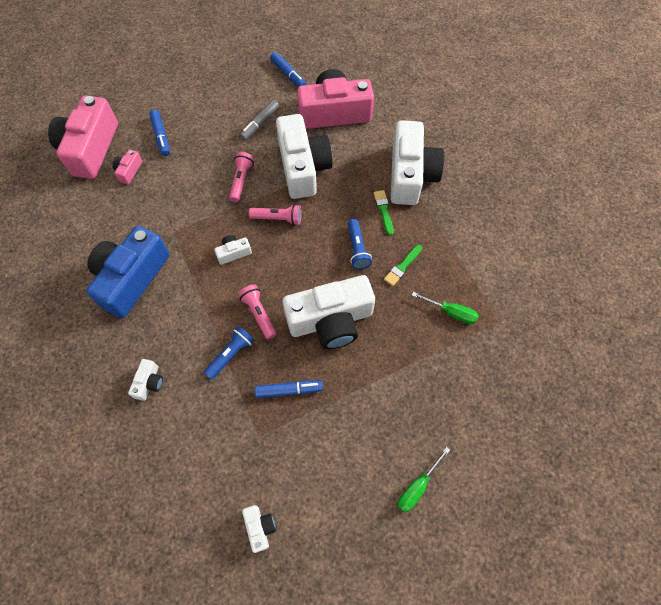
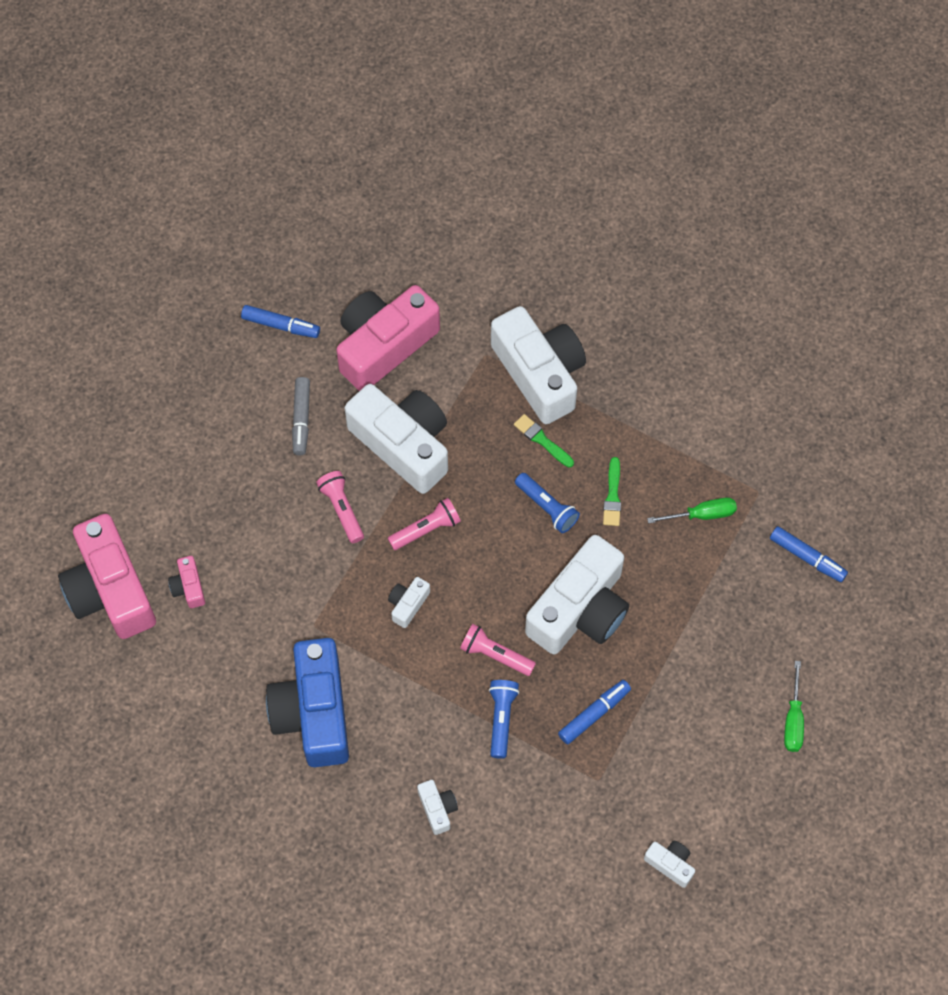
camera: 35 degrees left, 0 degrees up
blue marker [149,110,170,156] -> blue marker moved to [770,526,848,582]

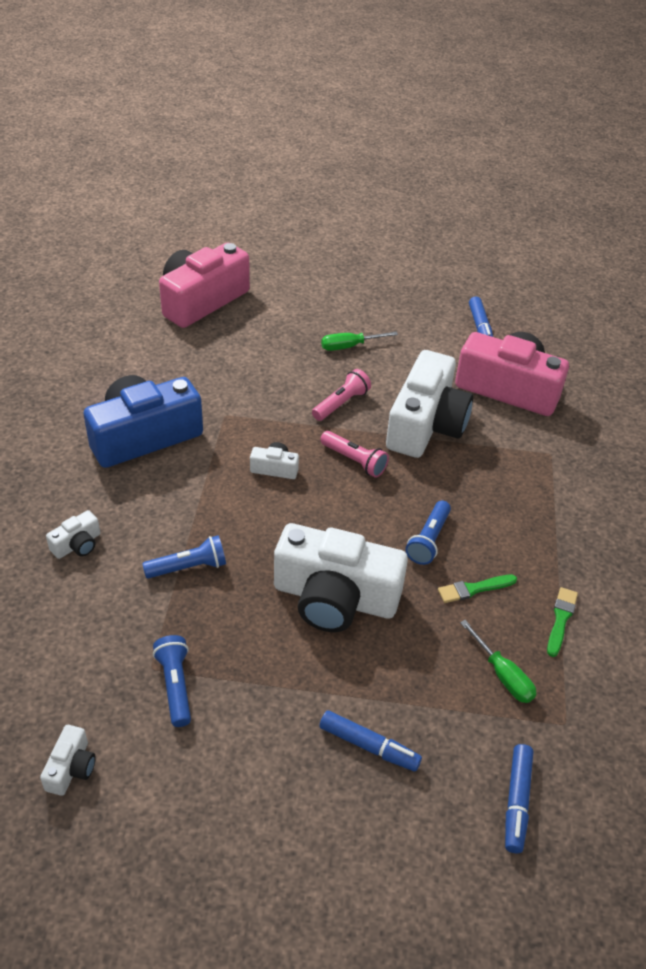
camera: 65 degrees right, 20 degrees down
pink camera [168,556,205,608] -> none
grey marker [292,377,310,455] -> none
pink flashlight [460,624,536,676] -> none
white camera [491,306,586,424] -> none
green brush [514,414,574,468] -> green brush moved to [547,587,578,657]
blue marker [558,680,631,745] -> blue marker moved to [320,710,422,772]
green screwdriver [784,661,804,752] -> green screwdriver moved to [321,332,398,351]
none -> blue flashlight [153,635,191,727]

